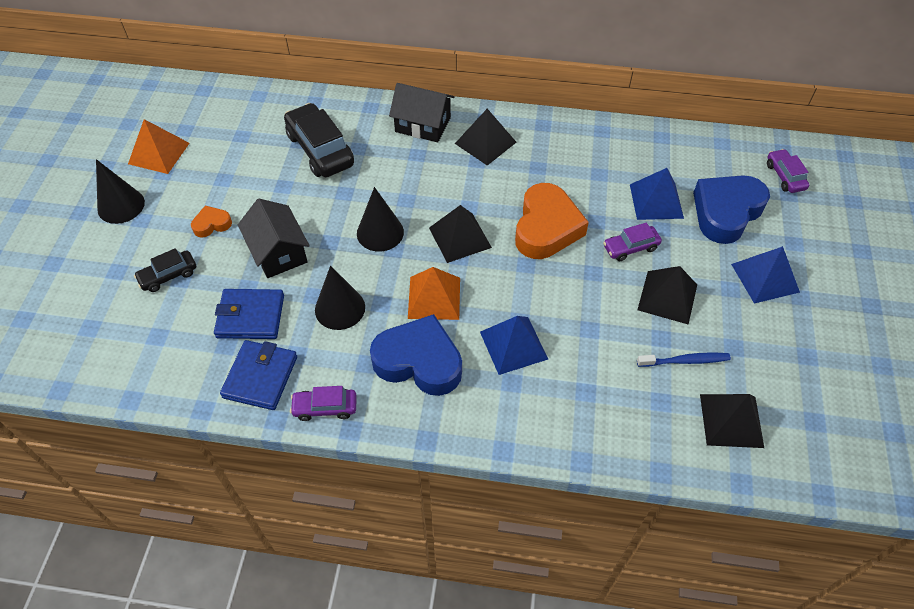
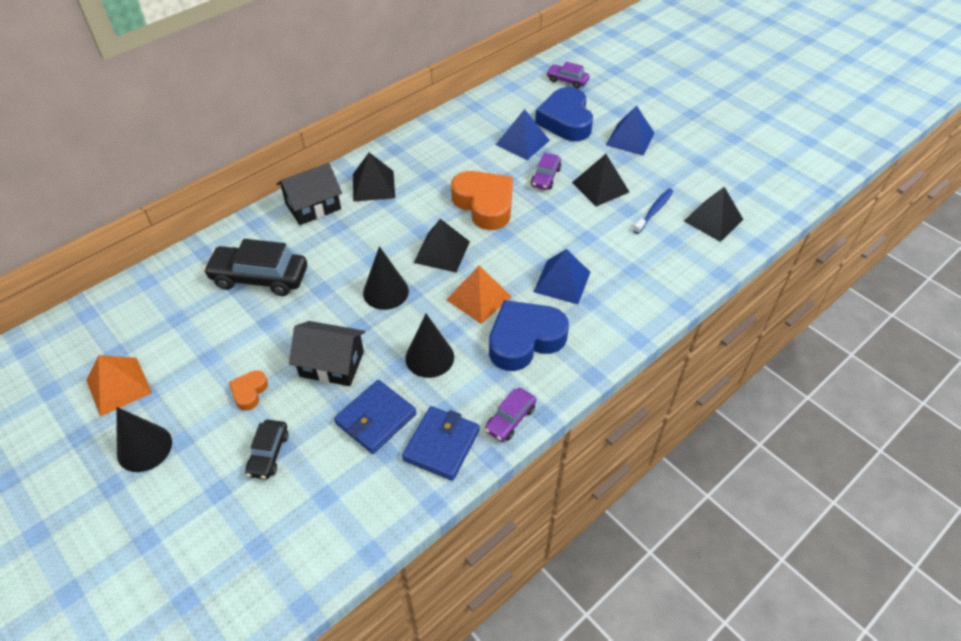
camera: 50 degrees left, 5 degrees down
blue wallet [220,340,297,410] -> blue wallet turned 60 degrees clockwise [402,406,480,481]

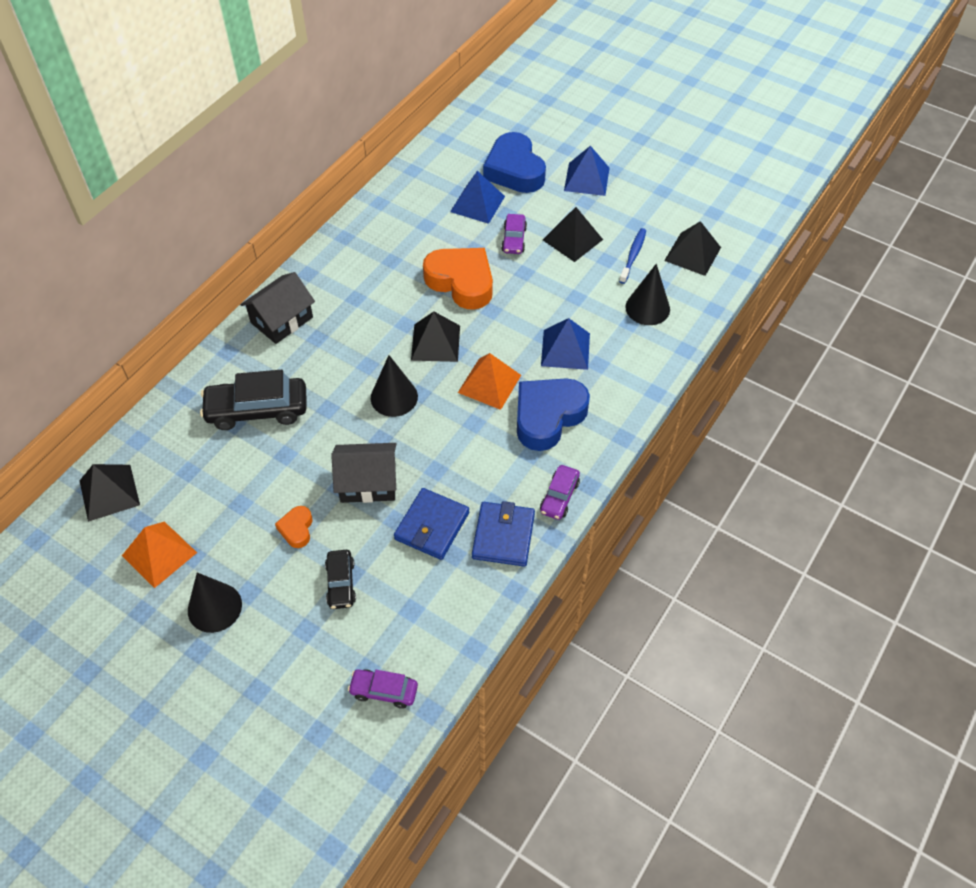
camera: 15 degrees left, 5 degrees up
black pyramid [353,153,395,202] -> black pyramid moved to [79,464,140,522]
black cone [405,314,454,378] -> black cone moved to [625,264,670,325]
purple car [546,61,590,89] -> purple car moved to [348,669,418,709]

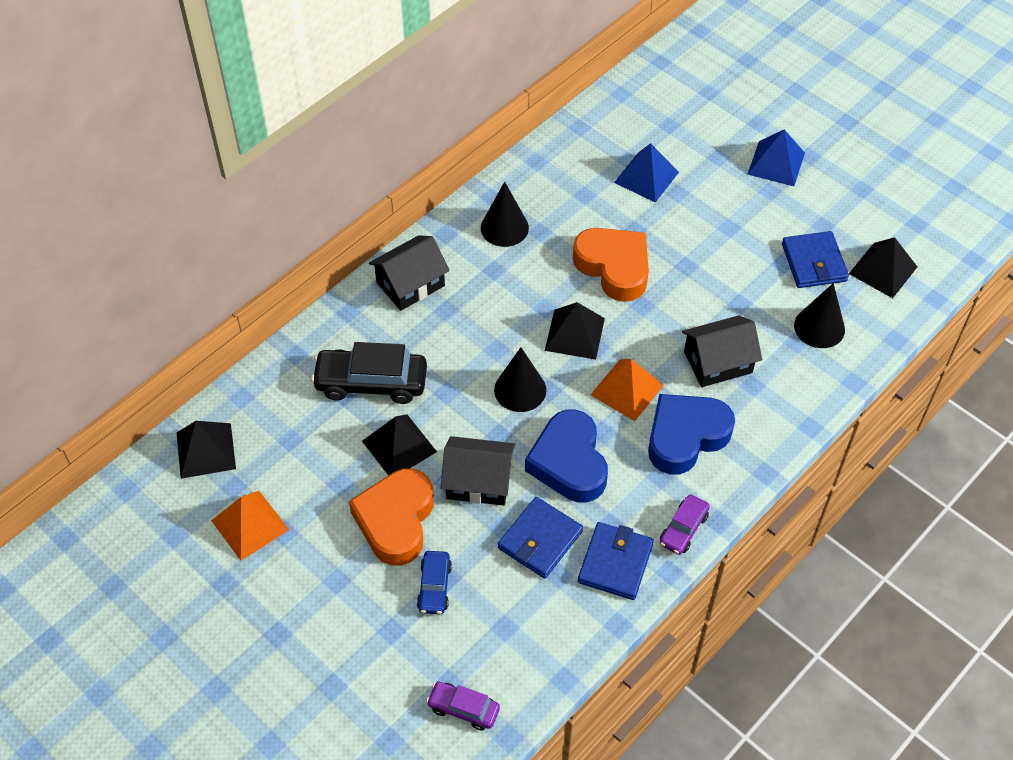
camera: 10 degrees right, 0 degrees up
black cone [188,572,242,633] -> black cone moved to [481,182,529,247]
orange heart [275,506,313,548] -> orange heart [349,469,434,566], size x2.13
black car [325,550,356,609] -> blue car [417,551,452,614]
blue heart [483,132,546,193] -> blue heart moved to [525,409,608,502]
purple car [501,214,527,254] -> none
blue pyramid [541,318,590,370] -> black house [682,315,762,387]
black pyramid [543,207,603,262] -> black pyramid moved to [362,414,437,475]
blue toothbrush [619,228,646,284] -> blue wallet [782,231,849,288]

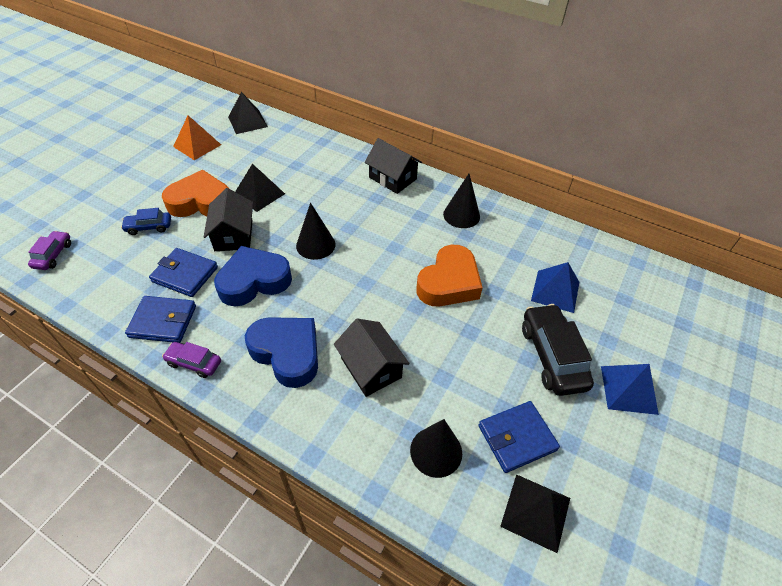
camera: 75 degrees right, 5 degrees down
black car [311,342,427,404] -> black car moved to [522,304,594,396]
black pyramid [545,302,605,360] -> none
orange pyramid [591,359,664,421] -> none

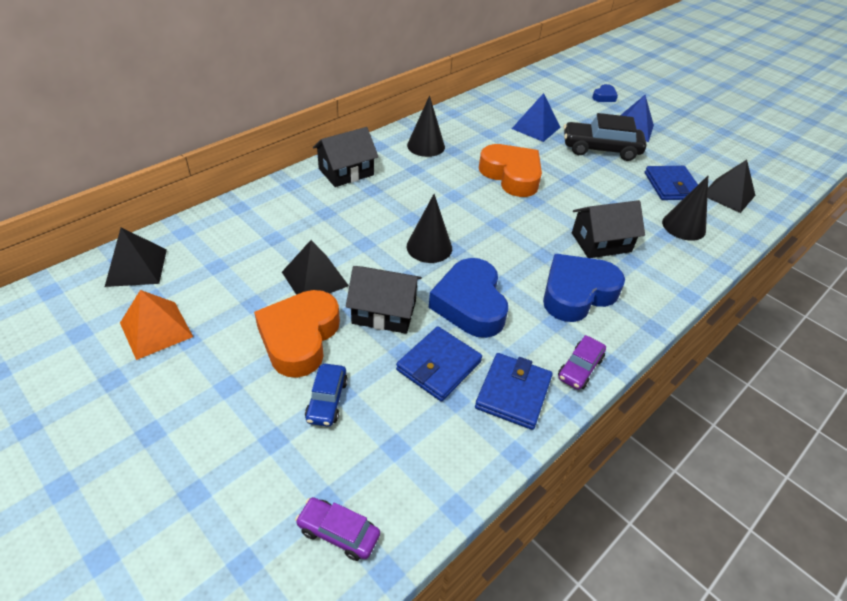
camera: 75 degrees left, 5 degrees down
none -> blue heart [592,84,618,102]

